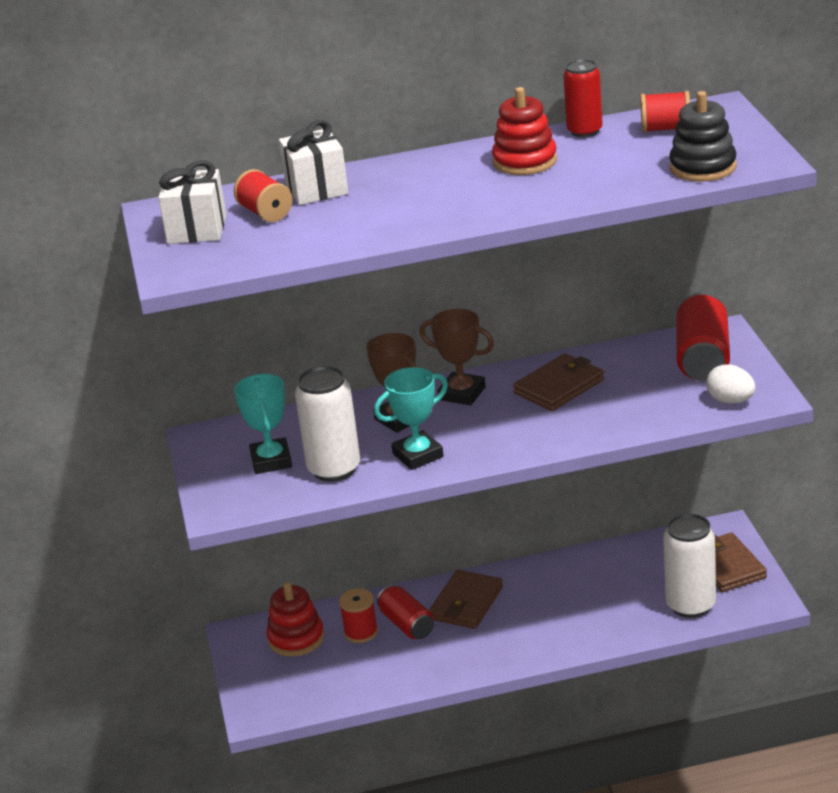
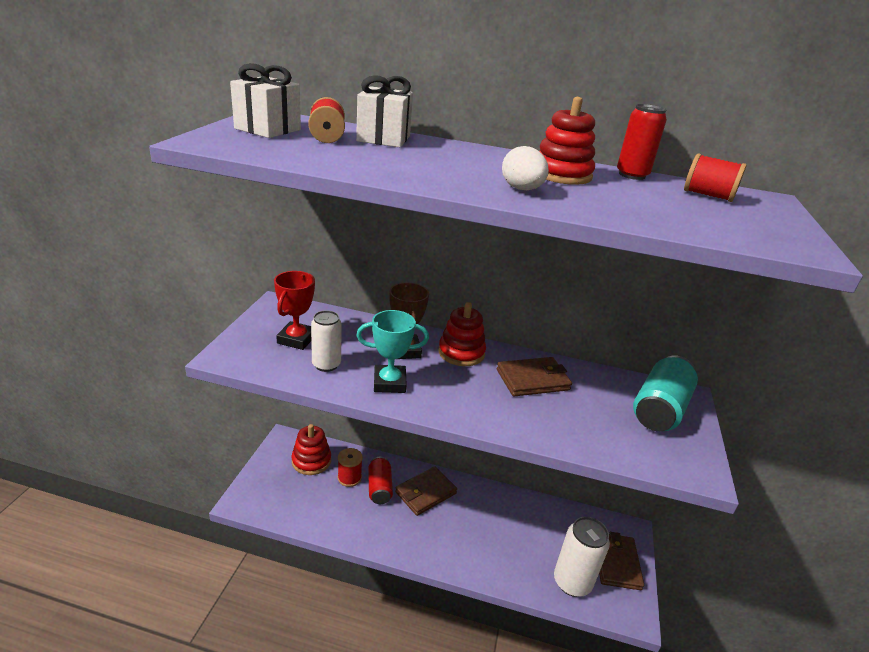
camera: 20 degrees right, 0 degrees up
turquoise trophy [234,374,292,474] -> red trophy [274,271,315,350]
white can [295,366,360,482] -> white can [311,310,342,372], size x0.66
brown trophy [420,309,494,405] -> red stacking toy [438,302,486,366]
black stacking toy [669,91,737,182] -> none
red can [676,292,730,381] -> turquoise can [633,356,698,431]
white egg [706,364,755,404] -> white egg moved to [502,146,549,190]

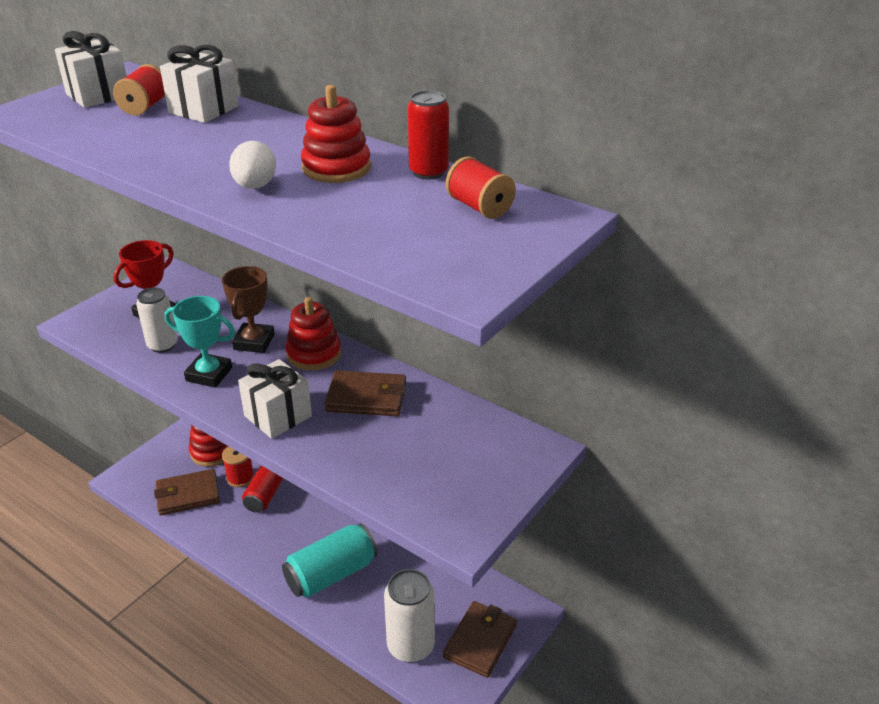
camera: 25 degrees right, 5 degrees up
brown wallet [395,466,457,516] -> brown wallet moved to [154,469,220,515]
turquoise can [633,356,698,431] -> turquoise can moved to [282,523,377,598]
none -> white gift [238,359,312,439]

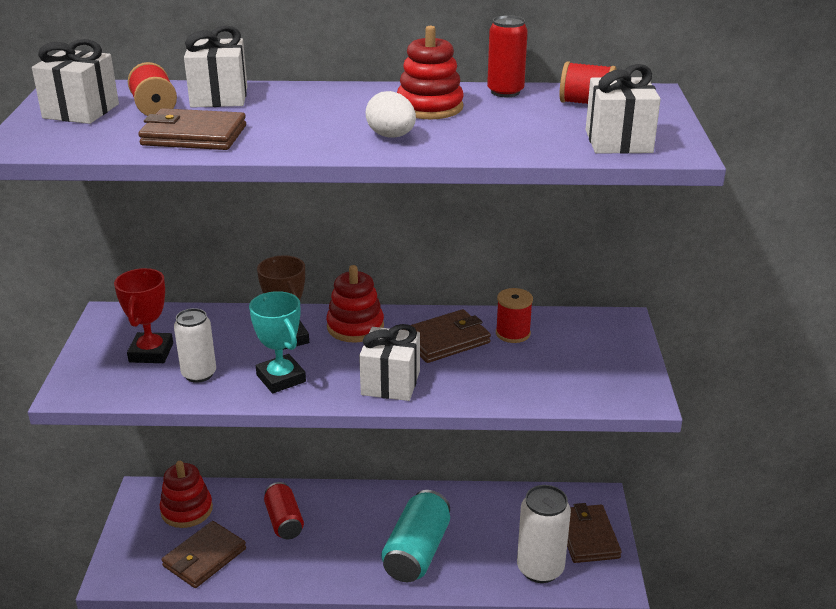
camera: 35 degrees left, 5 degrees down
turquoise trophy [164,296,235,388] -> turquoise trophy turned 75 degrees clockwise [249,291,306,393]
red spool [222,446,254,487] -> red spool moved to [496,288,533,343]
none -> brown wallet [138,108,246,150]
none -> white gift [586,64,661,154]

